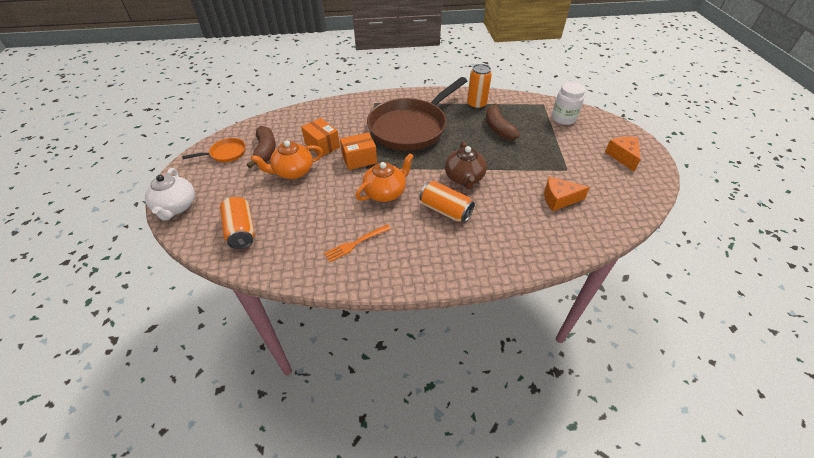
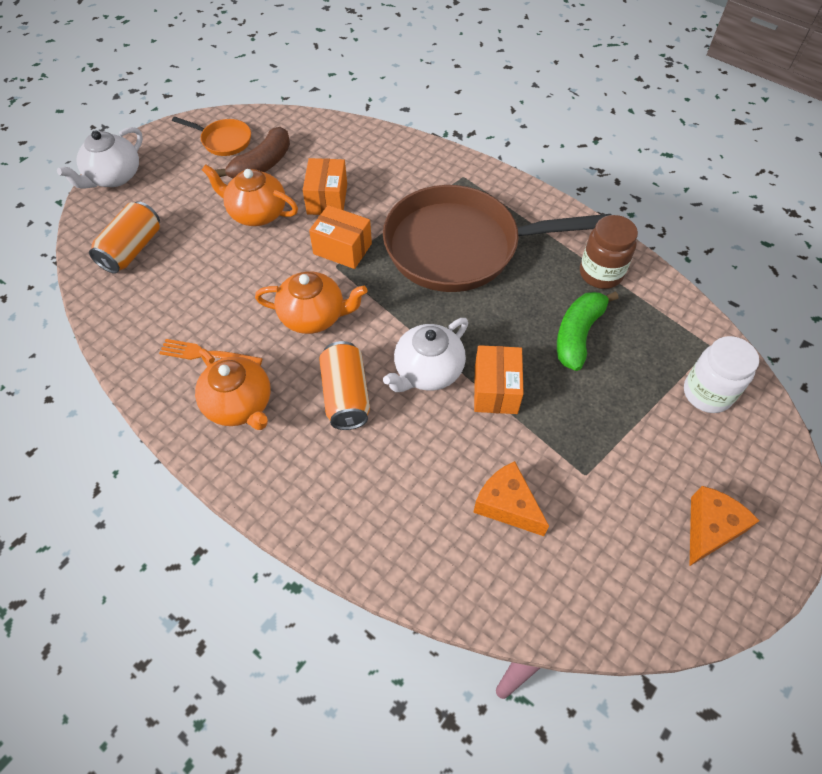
camera: 45 degrees right, 10 degrees up
brown teapot [445,141,487,189] -> white teapot [383,318,468,392]
orange can [467,64,492,109] -> brown jar [580,215,638,289]
brown banana [486,103,520,140] -> green banana [557,291,619,371]
none -> orange teapot [195,348,271,430]
none -> orange box [474,345,524,414]

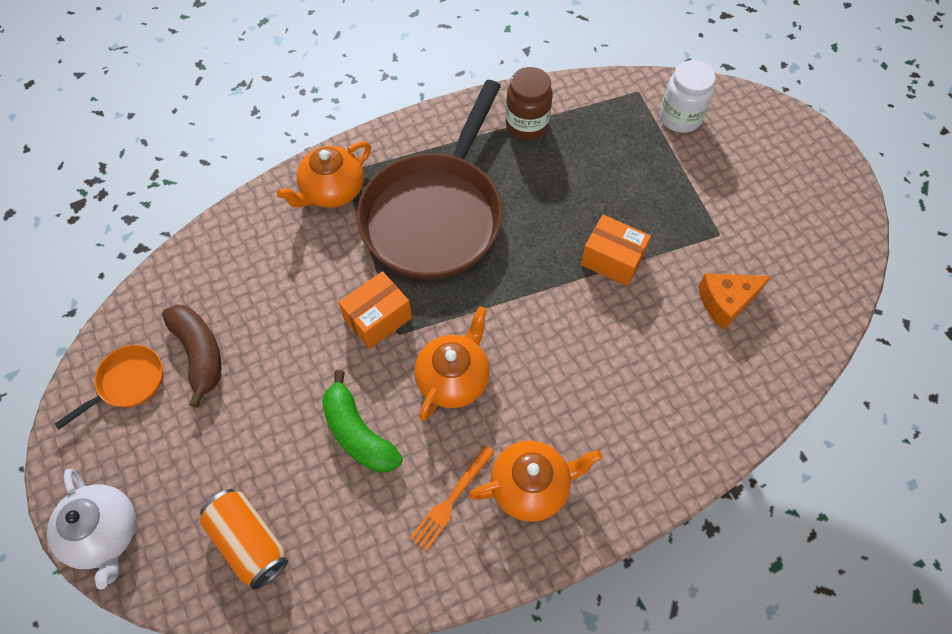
camera: 65 degrees left, 5 degrees up
orange teapot [202,164,298,226] -> orange teapot moved to [276,141,371,208]
orange box [303,158,347,215] -> none
orange can [319,341,370,430] -> none
white teapot [383,318,468,392] -> none
green banana [557,291,619,371] -> green banana moved to [322,370,403,472]
orange cheese [690,486,759,566] -> none

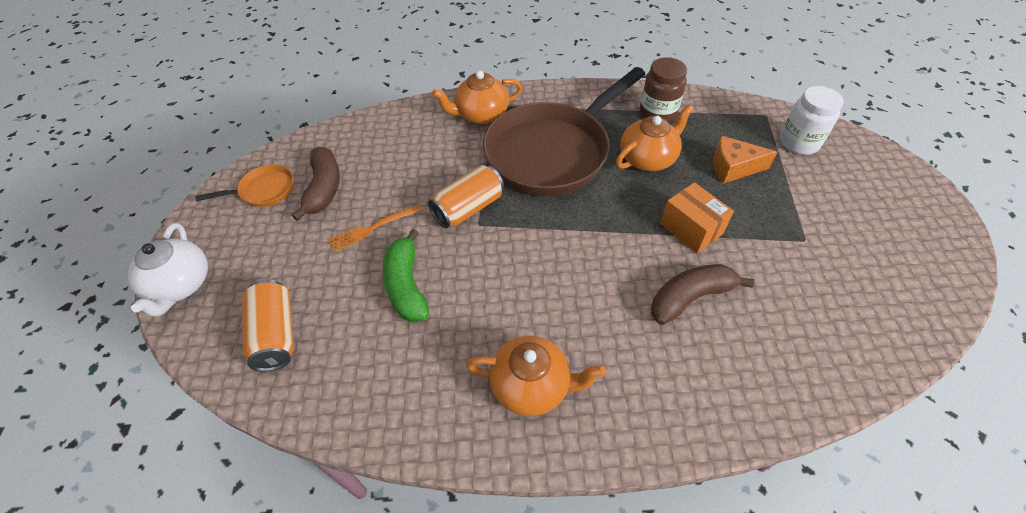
camera: 25 degrees right, 10 degrees down
orange box [338,271,412,349] -> orange can [428,165,504,229]
orange fork [410,445,495,551] -> orange fork moved to [328,204,422,252]
orange teapot [414,306,490,421] -> orange teapot moved to [616,104,693,171]
orange cheese [698,273,771,330] -> orange cheese moved to [713,136,777,184]
none -> brown banana [651,264,754,325]

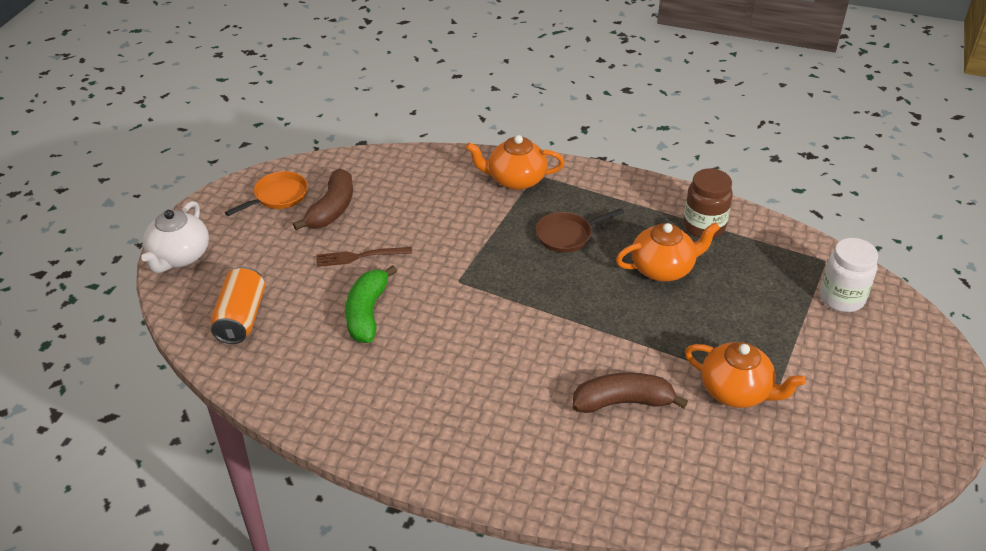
camera: 20 degrees right, 10 degrees down
orange pan [195,164,294,207] -> orange pan turned 45 degrees counterclockwise [225,171,308,216]
orange fork [328,204,422,252] -> brown fork [316,247,412,267]
orange can [428,165,504,229] -> none
orange teapot [466,336,605,416] -> orange teapot moved to [685,342,806,408]
brown pan [483,67,645,196] -> brown pan [536,208,624,253], size x0.42
orange box [660,182,734,253] -> none
orange cheese [713,136,777,184] -> none

